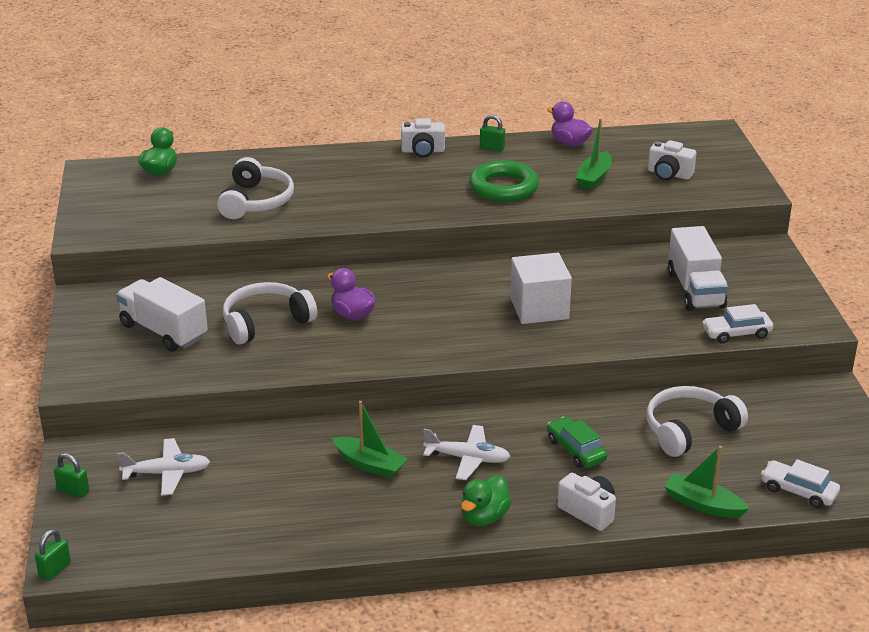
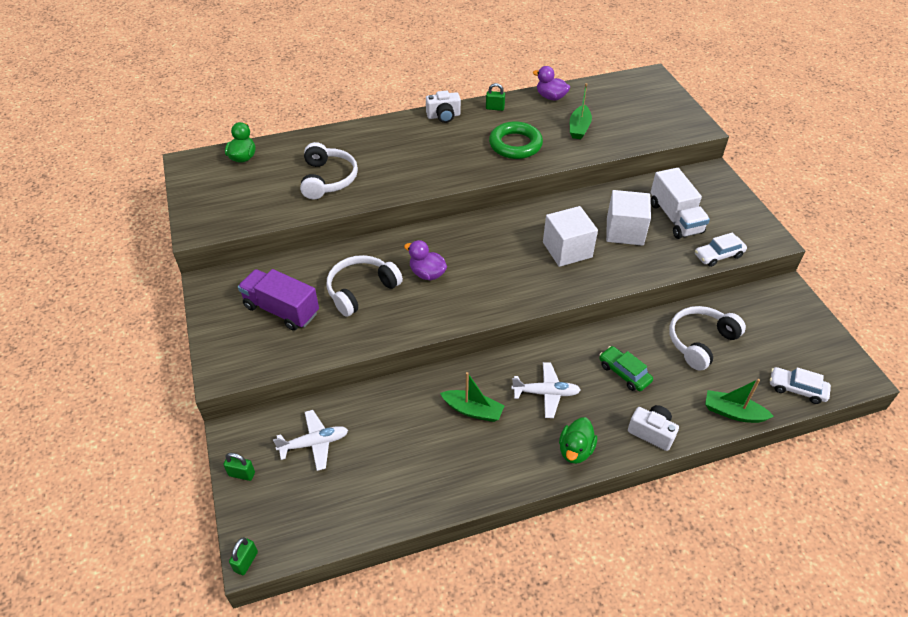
camera: 10 degrees left, 15 degrees up
white truck [116,277,208,352] -> purple truck [238,269,319,331]
white camera [648,140,697,181] -> none
none -> white cube [606,190,651,246]

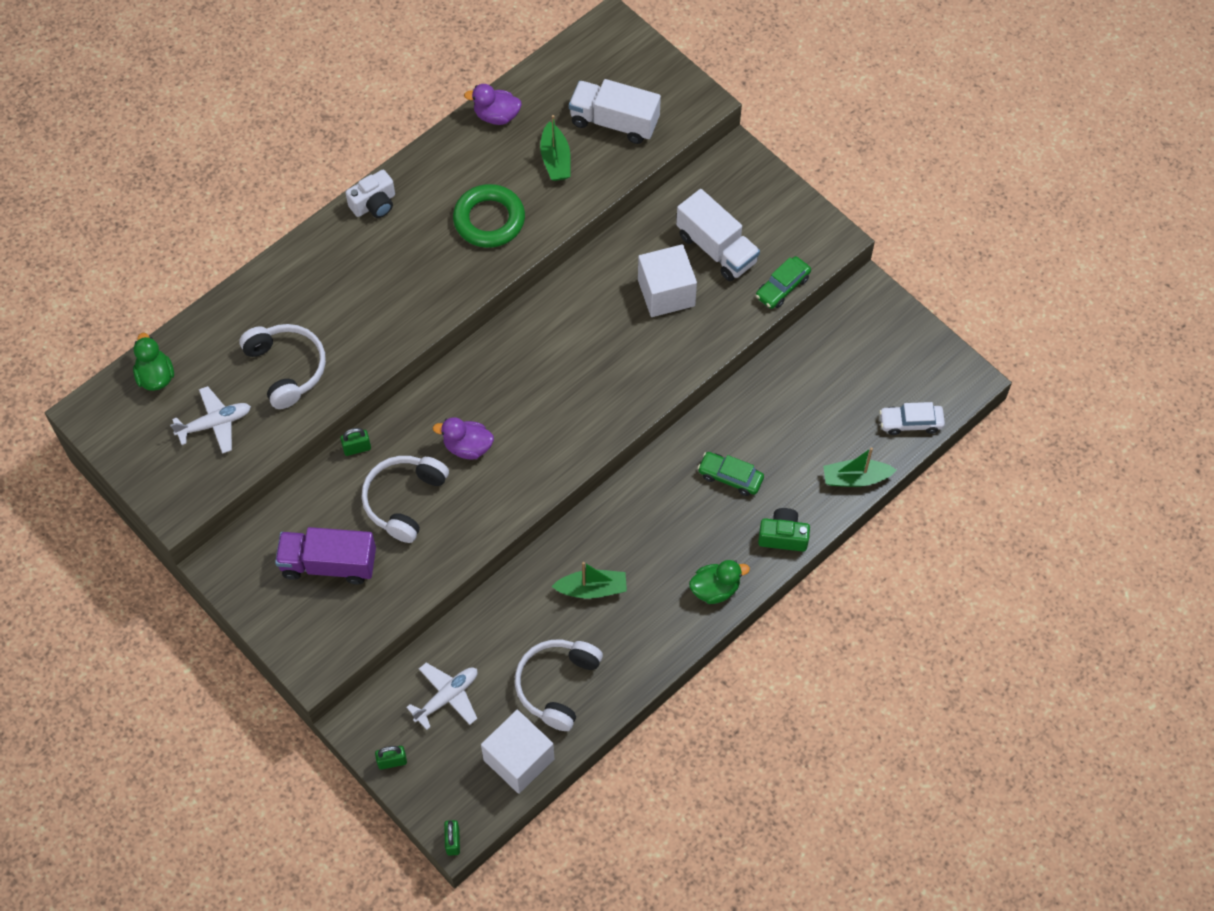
camera: 25 degrees left, 15 degrees up
green padlock [486,83,505,111] -> green padlock moved to [340,428,371,456]
white plane [511,362,581,418] -> white plane moved to [170,386,251,454]
white cube [543,206,598,267] -> white cube moved to [481,710,554,794]
green duck [559,417,597,464] -> green duck turned 105 degrees counterclockwise [689,560,750,604]
white camera [628,405,679,451] -> green camera [758,508,810,552]
white headphones [669,306,746,371] -> white headphones moved to [515,640,603,731]
white car [695,233,747,267] -> green car [756,256,811,309]
none -> white truck [569,79,661,144]

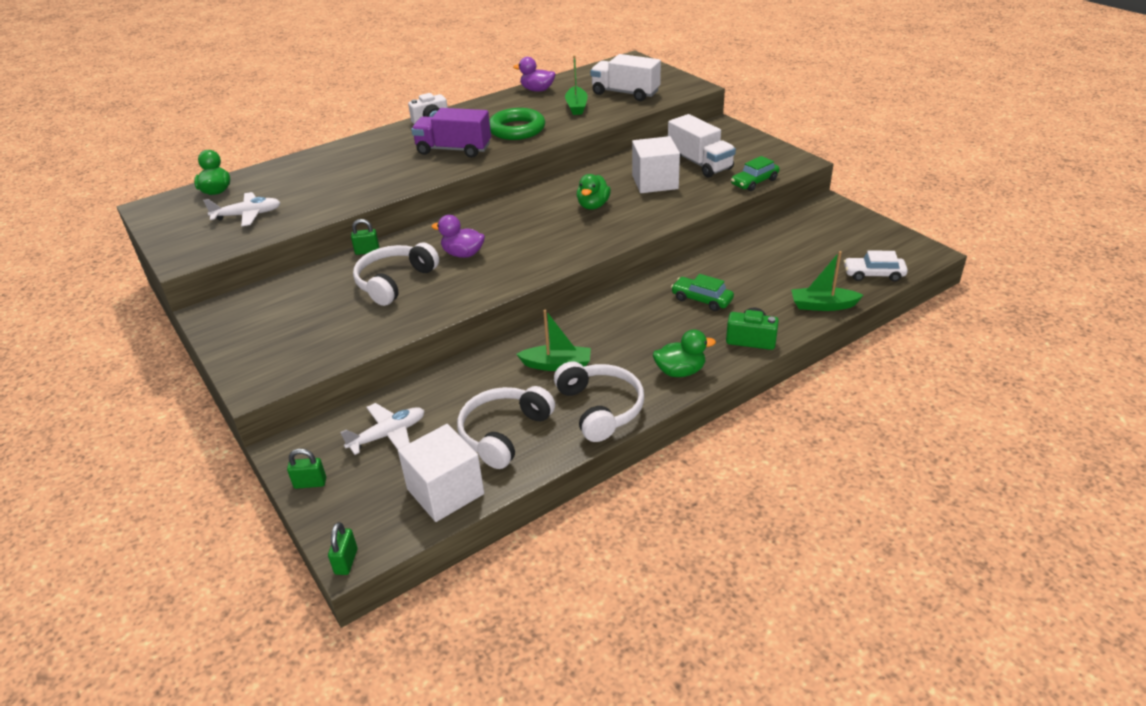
camera: 10 degrees right, 25 degrees down
white headphones [239,324,326,409] -> white headphones moved to [554,361,644,442]
purple truck [275,527,376,585] -> purple truck moved to [411,108,491,158]
none -> green duck [577,174,611,210]

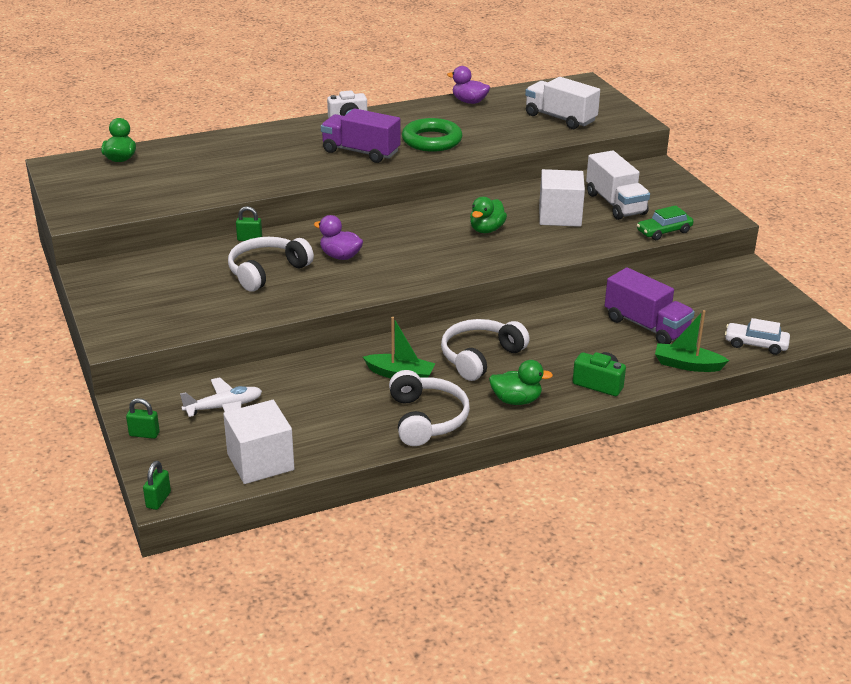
camera: 10 degrees right, 5 degrees down
white plane [203,192,281,227] -> none
white headphones [457,386,555,469] -> white headphones moved to [441,319,530,381]
green boat [565,55,588,115] -> none
green car [671,274,734,311] -> none
none -> purple truck [605,267,695,344]

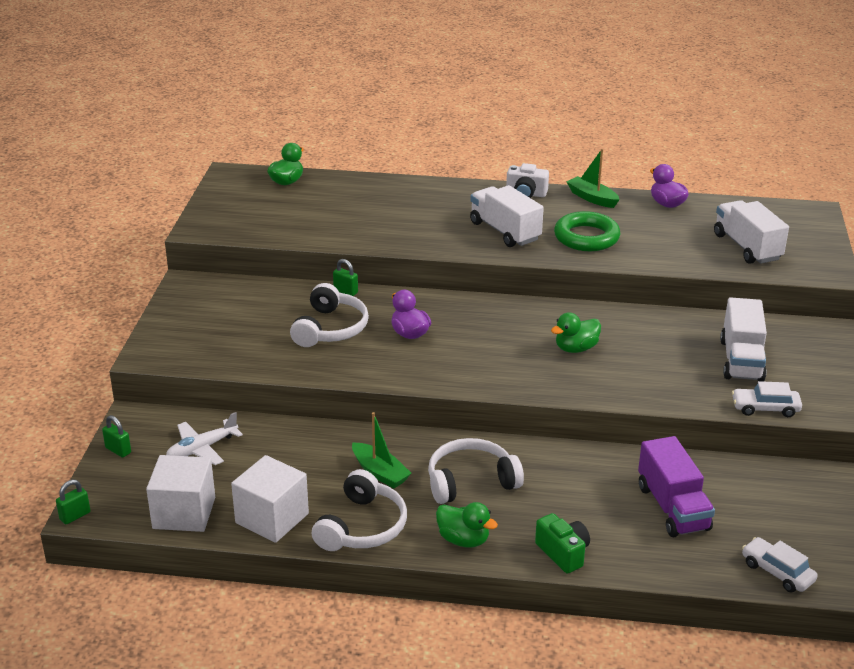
camera: 30 degrees right, 0 degrees up
white plane [180,377,262,417] -> white plane turned 135 degrees clockwise [166,412,243,465]
white headphones [228,237,314,291] -> white headphones turned 120 degrees clockwise [290,283,369,347]
purple truck [321,108,400,163] -> white truck [470,185,544,247]
white cube [539,169,585,227] -> white cube moved to [231,455,309,543]
green car [637,205,693,240] -> white car [732,381,802,417]
green boat [655,310,729,372] -> green boat moved to [566,149,620,208]

